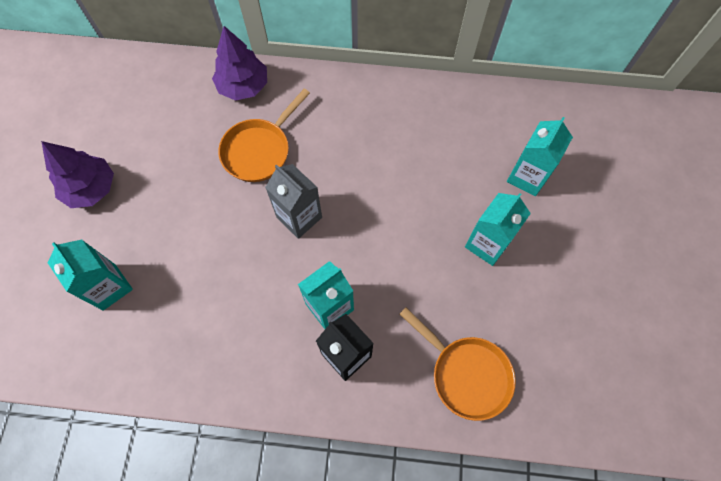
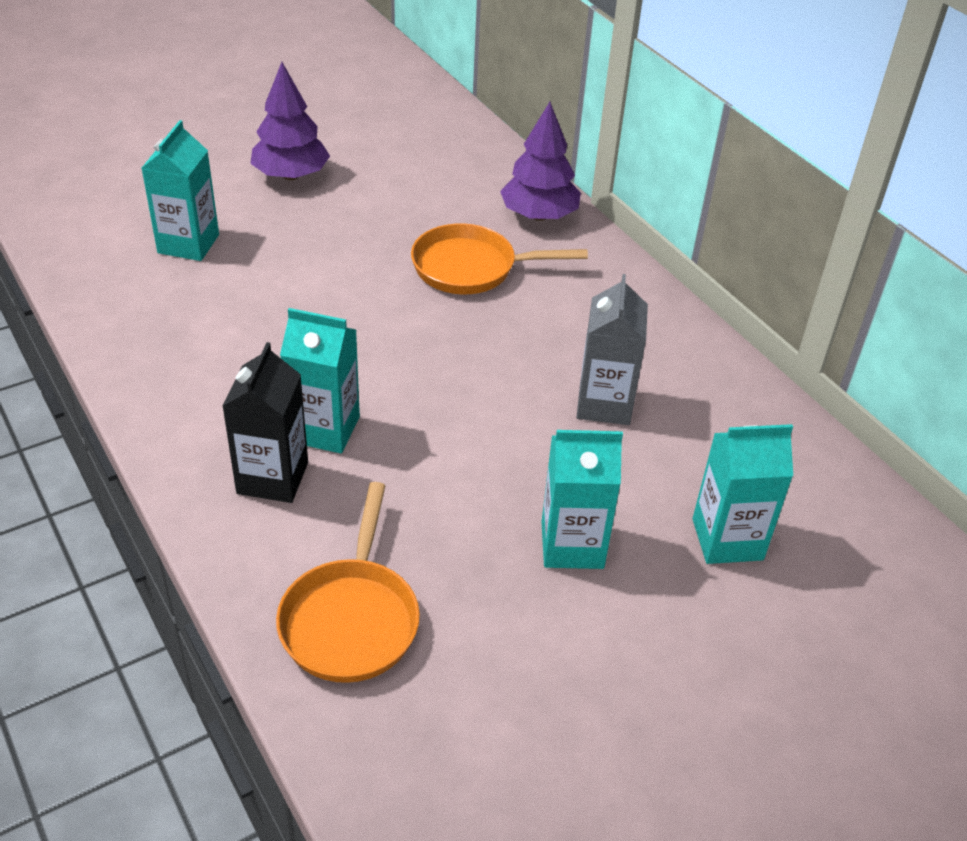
camera: 50 degrees right, 25 degrees down
grey carton [265,164,322,239] -> grey carton moved to [577,274,648,425]

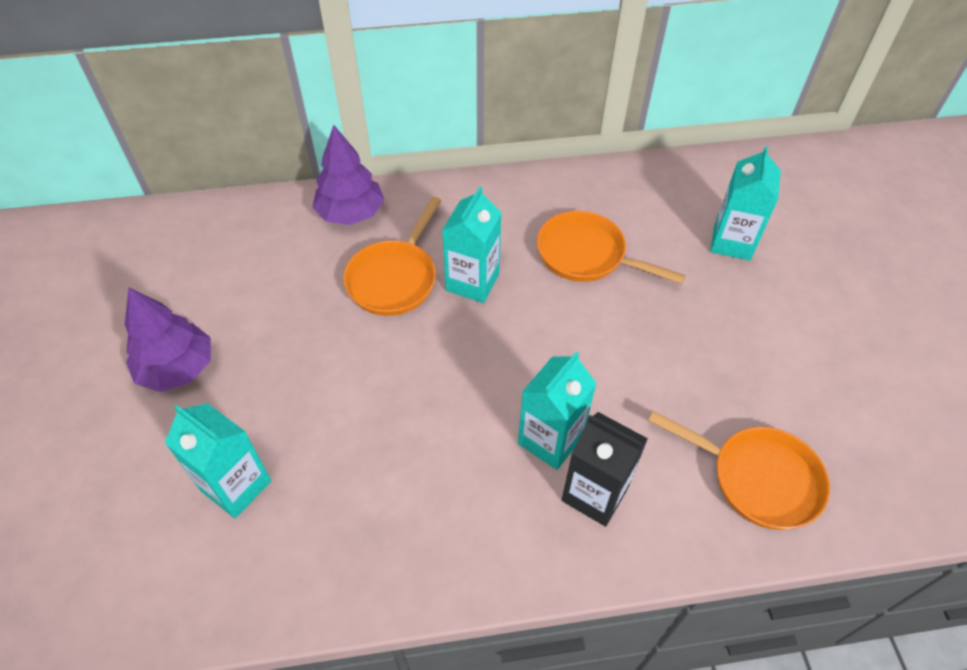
camera: 65 degrees left, 10 degrees up
turquoise carton [542,430,623,569] -> turquoise carton moved to [442,186,502,303]
grey carton [577,274,648,425] -> orange pan [537,211,686,284]

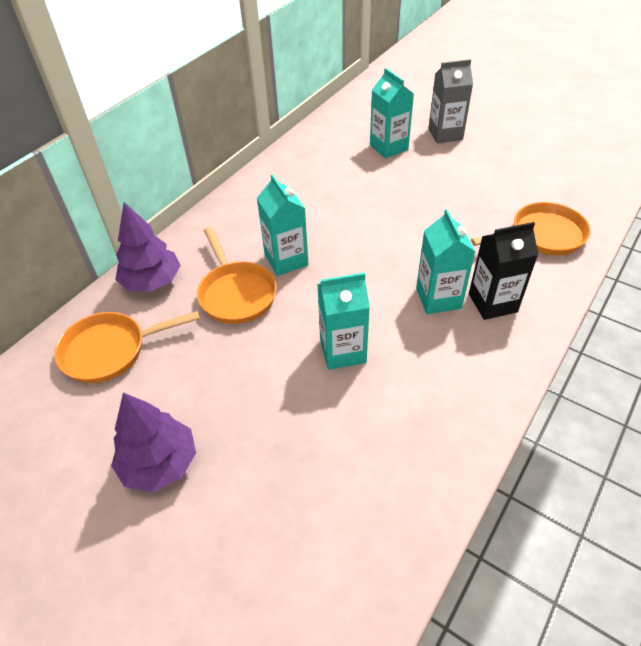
camera: 45 degrees left, 5 degrees down
turquoise carton [165,403,271,519] -> turquoise carton moved to [317,272,370,370]
orange pan [537,211,686,284] -> orange pan moved to [54,311,200,383]
none -> grey carton [428,59,473,143]

